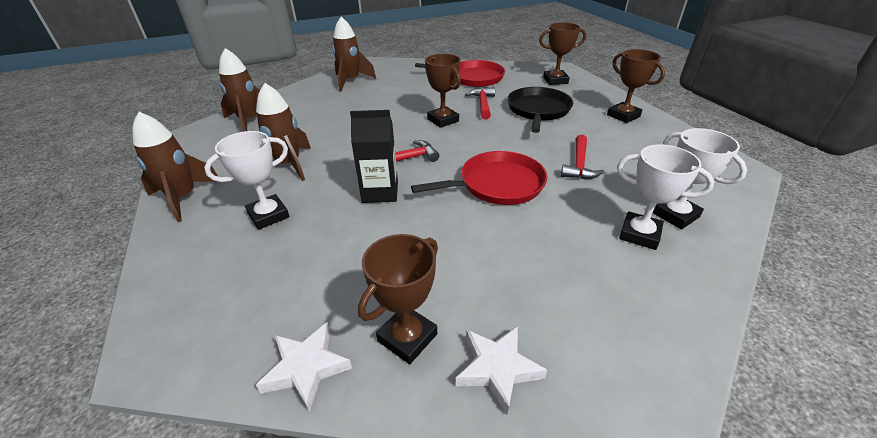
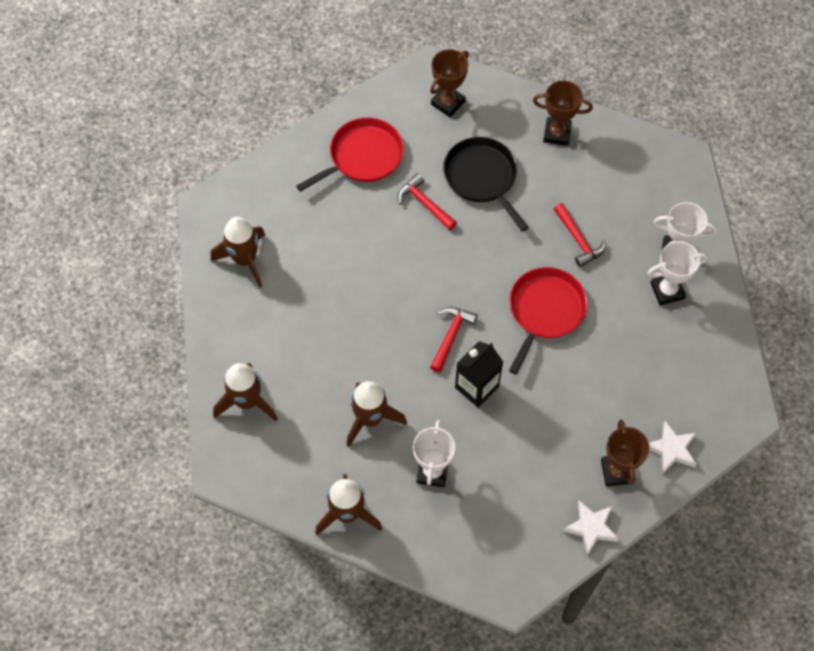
camera: 45 degrees left, 25 degrees up
brown trophy [425,54,461,128] -> none

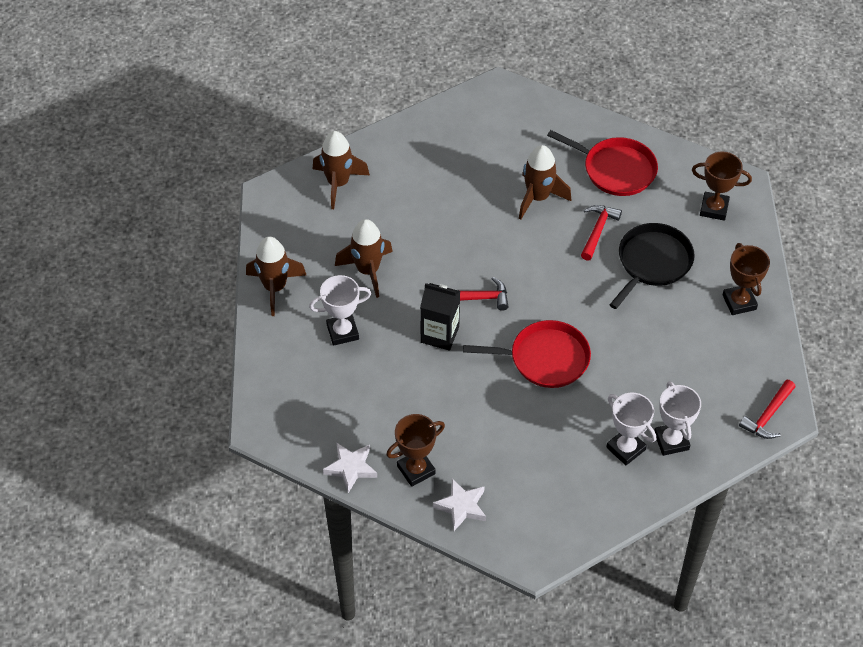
camera: 65 degrees right, 10 degrees down
brown rocket [211,217,265,288] -> brown rocket moved to [519,145,571,219]
red hammer [554,203,606,267] -> red hammer moved to [739,380,796,439]

